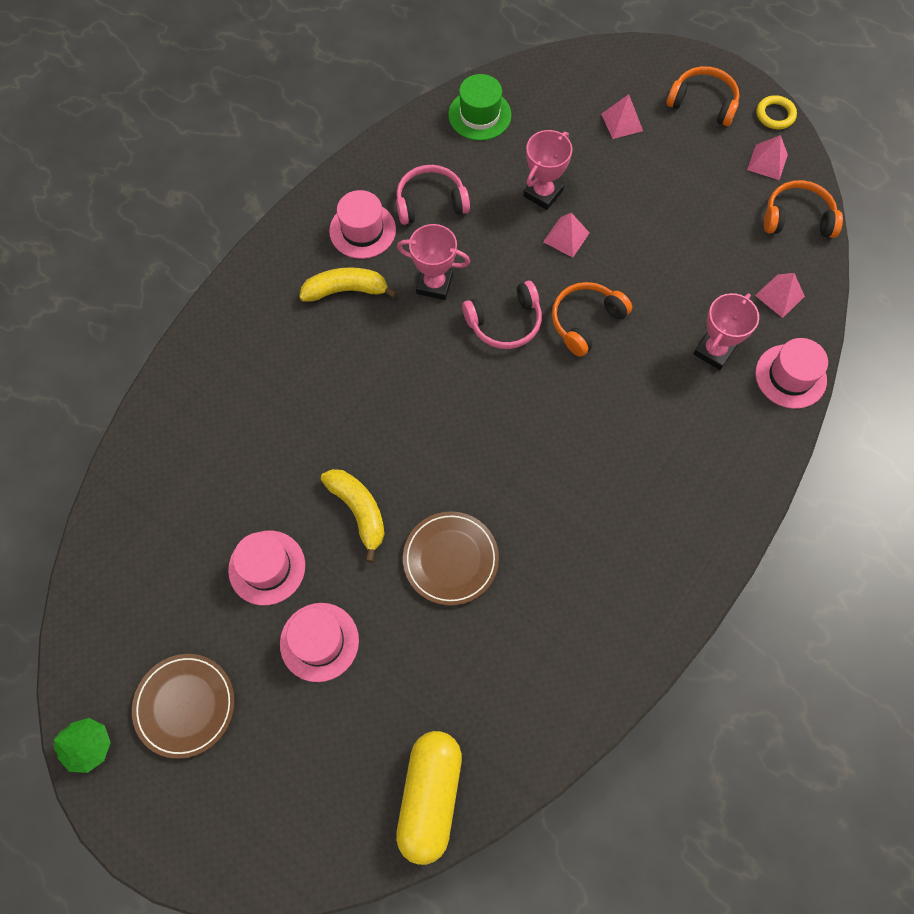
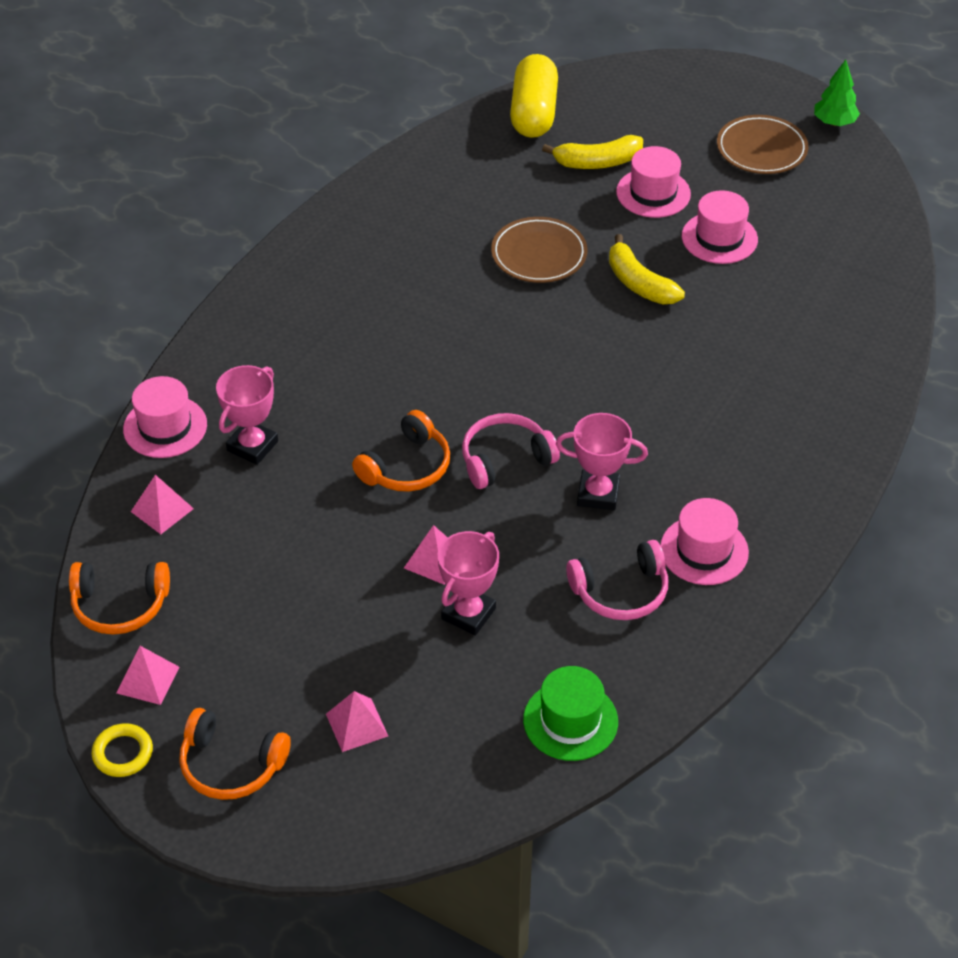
camera: 175 degrees right, 20 degrees down
yellow banana [299,267,397,302] -> yellow banana moved to [542,135,643,169]

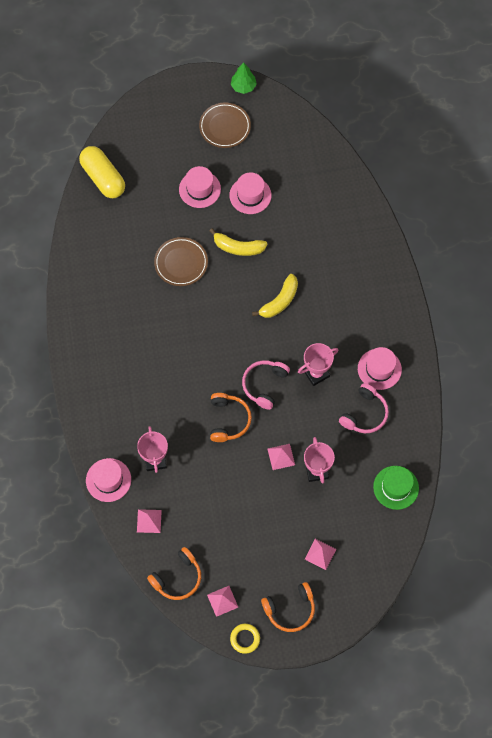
camera: 40 degrees left, 20 degrees up
yellow banana [542,135,643,169] -> yellow banana moved to [252,274,298,318]

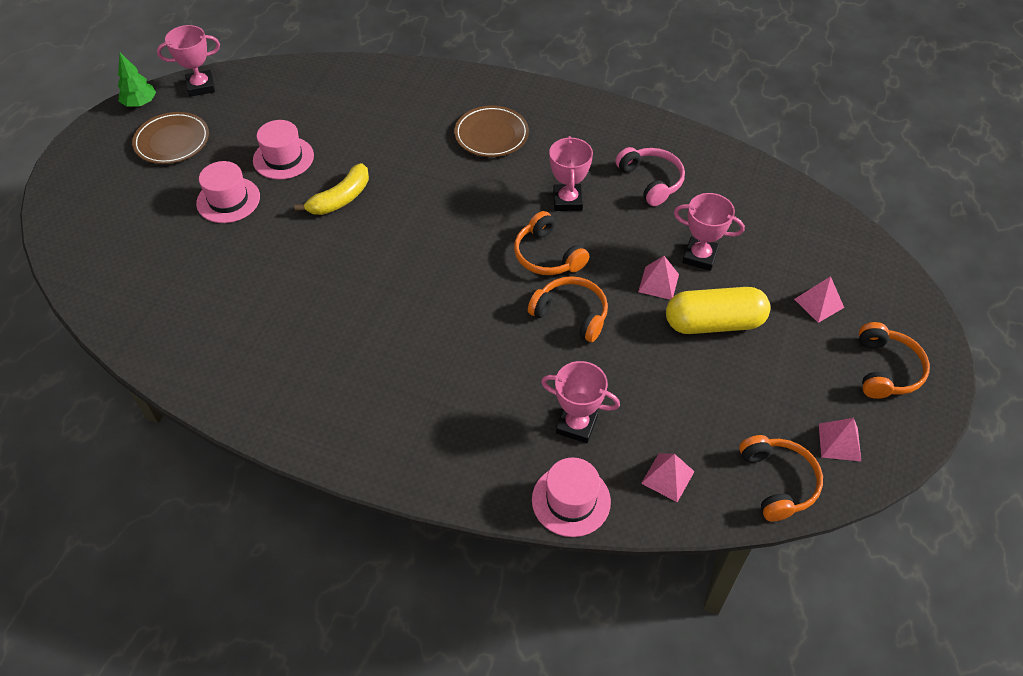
camera: 60 degrees left, 15 degrees down
yellow capsule [79,146,125,198] -> yellow capsule moved to [666,287,770,334]
brown plate [154,237,208,286] -> brown plate moved to [454,106,529,157]
yellow ring [230,624,260,654] -> none
pink headphones [242,360,290,410] -> orange headphones [514,211,589,275]
yellow banana [252,274,298,318] -> none
pink hat [358,347,402,390] -> none
green hat [373,466,419,510] -> none
none -> pink trophy [157,25,220,97]

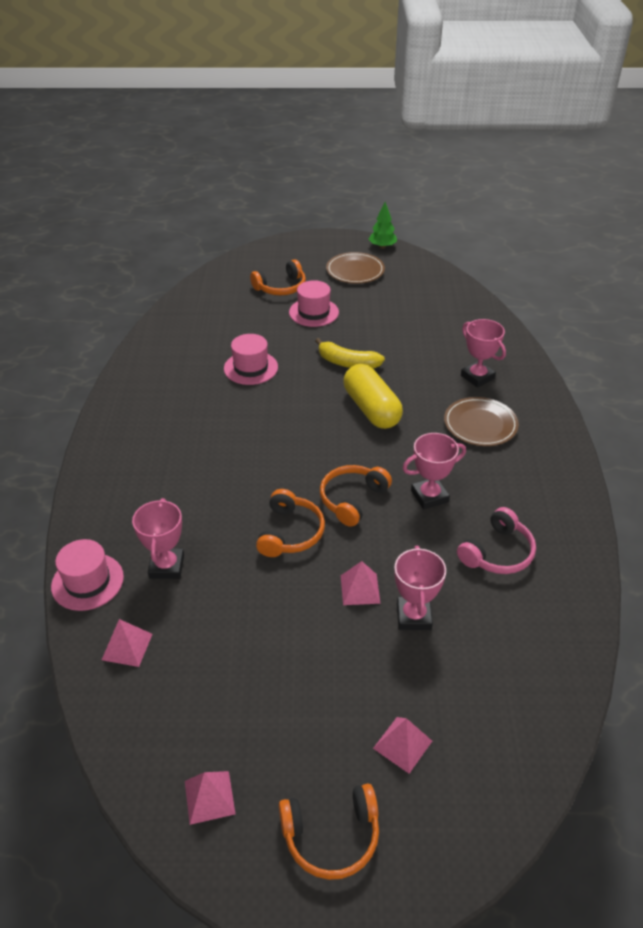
camera: 70 degrees right, 10 degrees down
pink trophy [157,25,220,97] -> pink trophy moved to [461,319,506,388]
pink hat [253,120,314,180] -> pink hat moved to [224,334,278,385]
yellow capsule [666,287,770,334] -> yellow capsule moved to [344,364,403,429]
orange headphones [739,435,823,521] -> orange headphones moved to [250,259,306,295]

